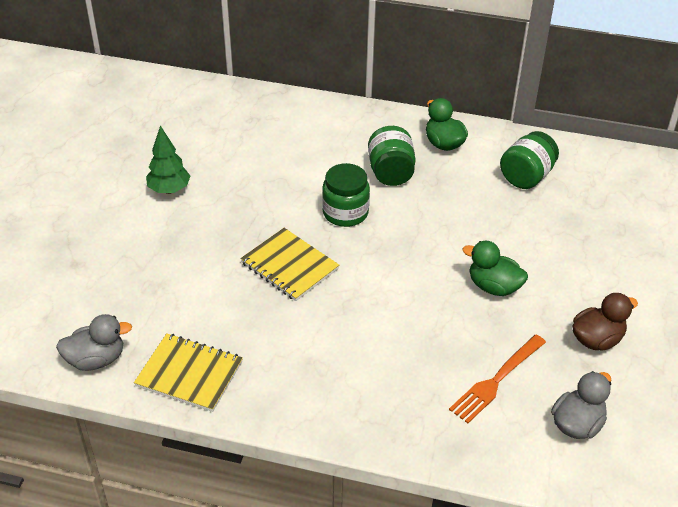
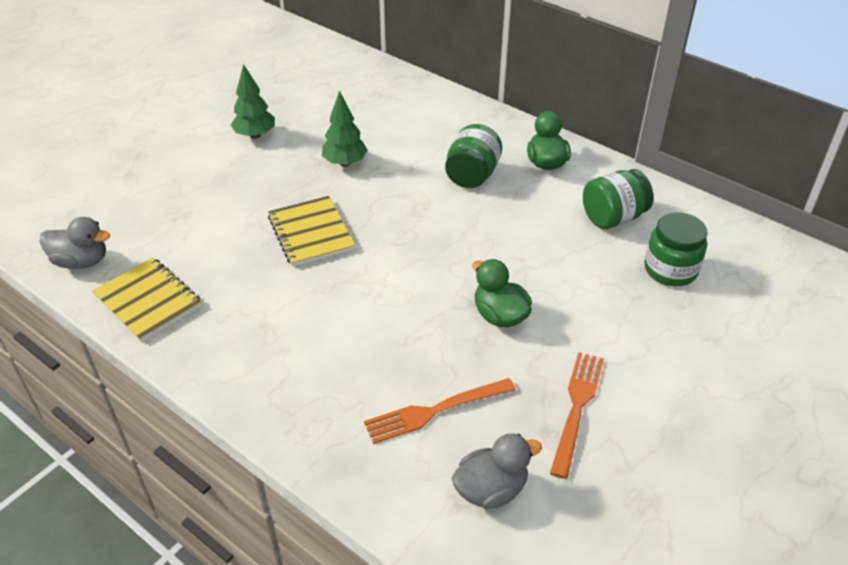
camera: 25 degrees right, 0 degrees up
green jar [322,163,370,227] -> green jar moved to [645,212,708,286]
brown duck [572,293,638,350] -> orange fork [550,352,604,479]
none -> green tree [322,91,368,167]

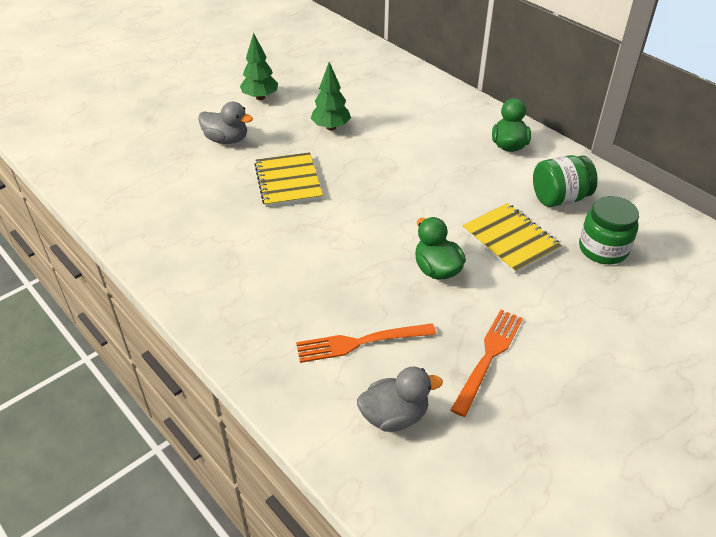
camera: 10 degrees right, 0 degrees up
grey duck [40,217,110,269] -> grey duck moved to [198,102,253,144]
yellow notebook [92,257,202,342] -> yellow notebook moved to [462,203,562,274]
green jar [445,124,502,188] -> none

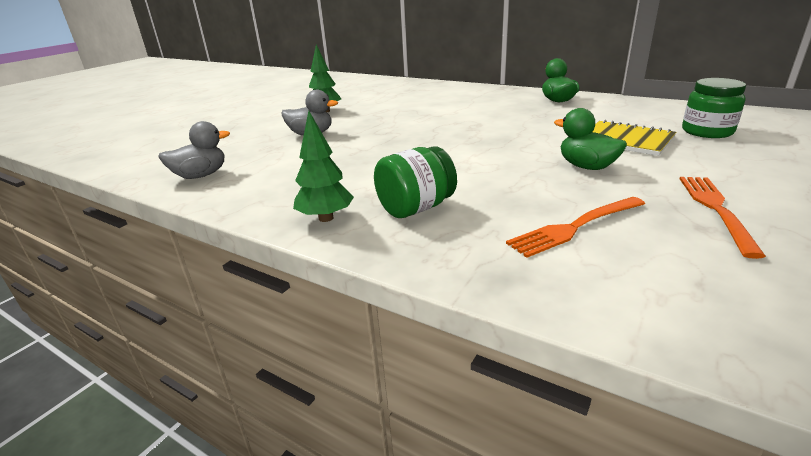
camera: 15 degrees left, 15 degrees down
yellow notebook [254,152,323,207] -> none
green tree [311,62,351,131] -> green tree moved to [293,111,354,222]
grey duck [357,367,443,432] -> grey duck moved to [158,121,230,179]
green jar [533,155,598,207] -> green jar moved to [374,146,457,218]

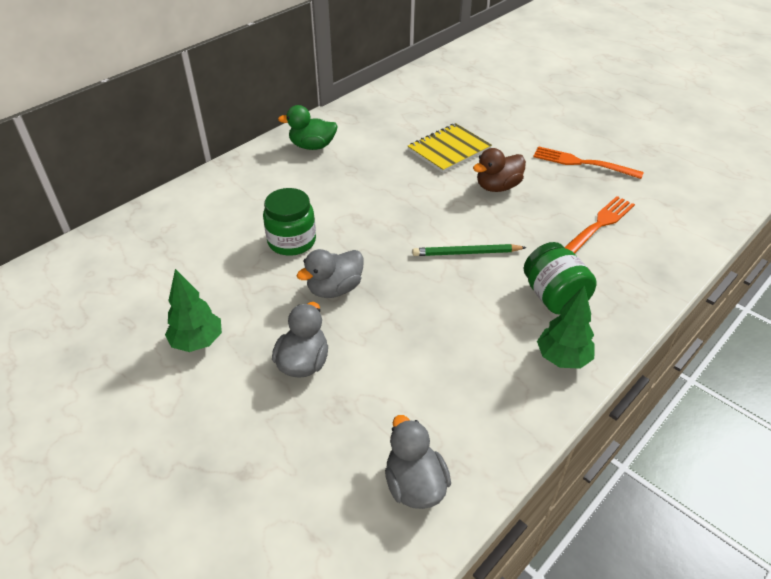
camera: 80 degrees left, 15 degrees up
orange fork [506,197,645,258] -> orange fork turned 120 degrees counterclockwise [565,196,635,254]
green duck [554,108,627,170] -> brown duck [473,148,526,192]
green jar [682,78,746,138] -> green jar moved to [263,188,316,256]
none -> grey duck [296,249,364,298]
none -> green pencil [412,244,527,256]

